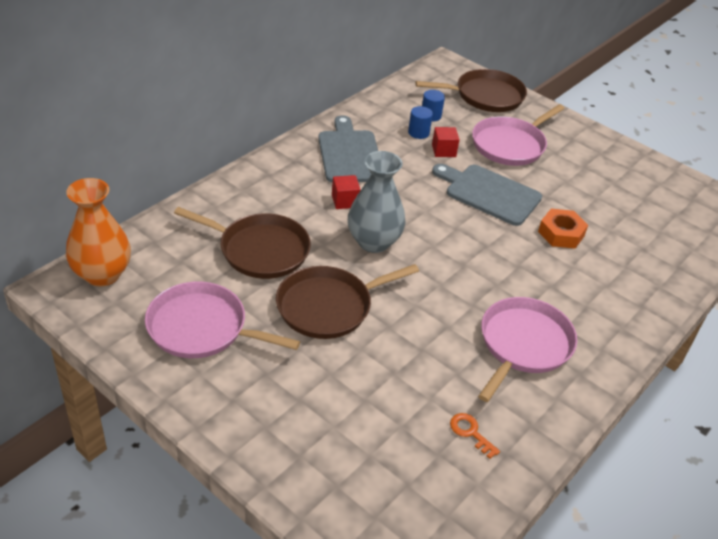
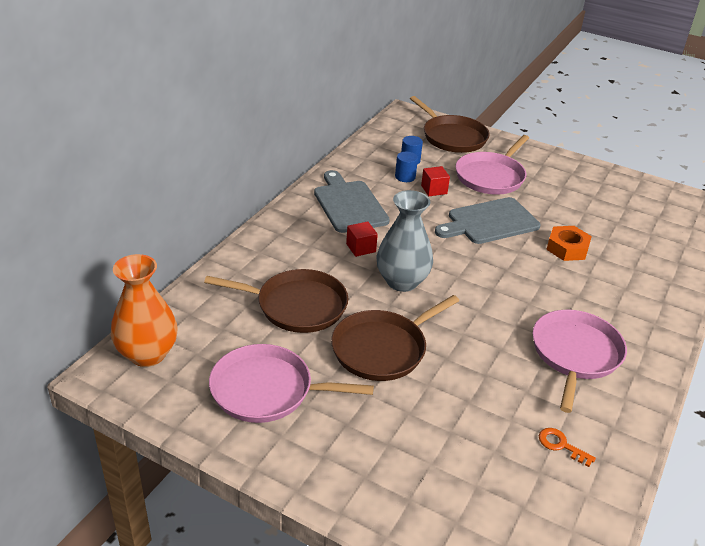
camera: 10 degrees left, 5 degrees down
brown pan [416,69,527,112] -> brown pan turned 75 degrees clockwise [410,96,490,153]
grey cutting board [432,164,542,226] -> grey cutting board turned 45 degrees counterclockwise [435,197,541,244]

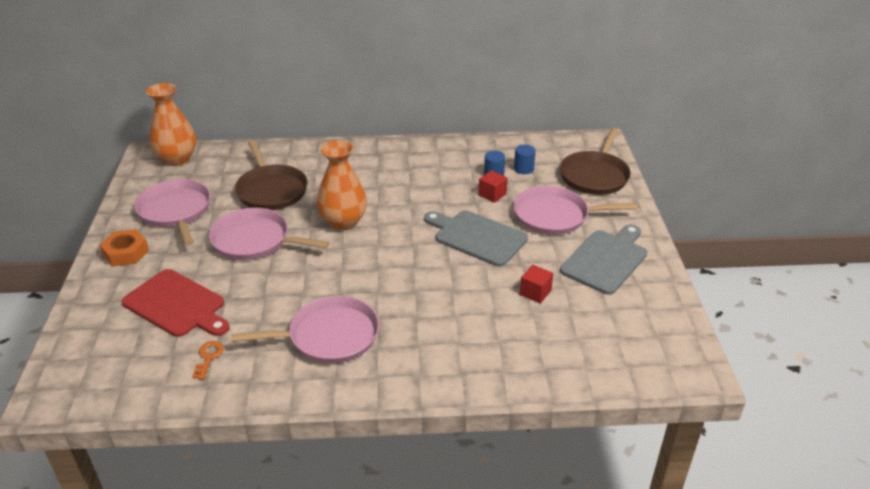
camera: 60 degrees right, 0 degrees up
grey cutting board [314,170,390,233] -> grey cutting board moved to [560,225,647,295]
brown pan [331,295,459,381] -> pink pan [209,208,329,260]
red cube [346,221,378,257] -> red cube moved to [520,265,553,303]
grey vase [377,190,433,292] -> orange vase [317,140,367,231]
orange nut [546,226,592,261] -> orange nut moved to [100,229,149,267]
none -> red cutting board [121,269,230,337]

